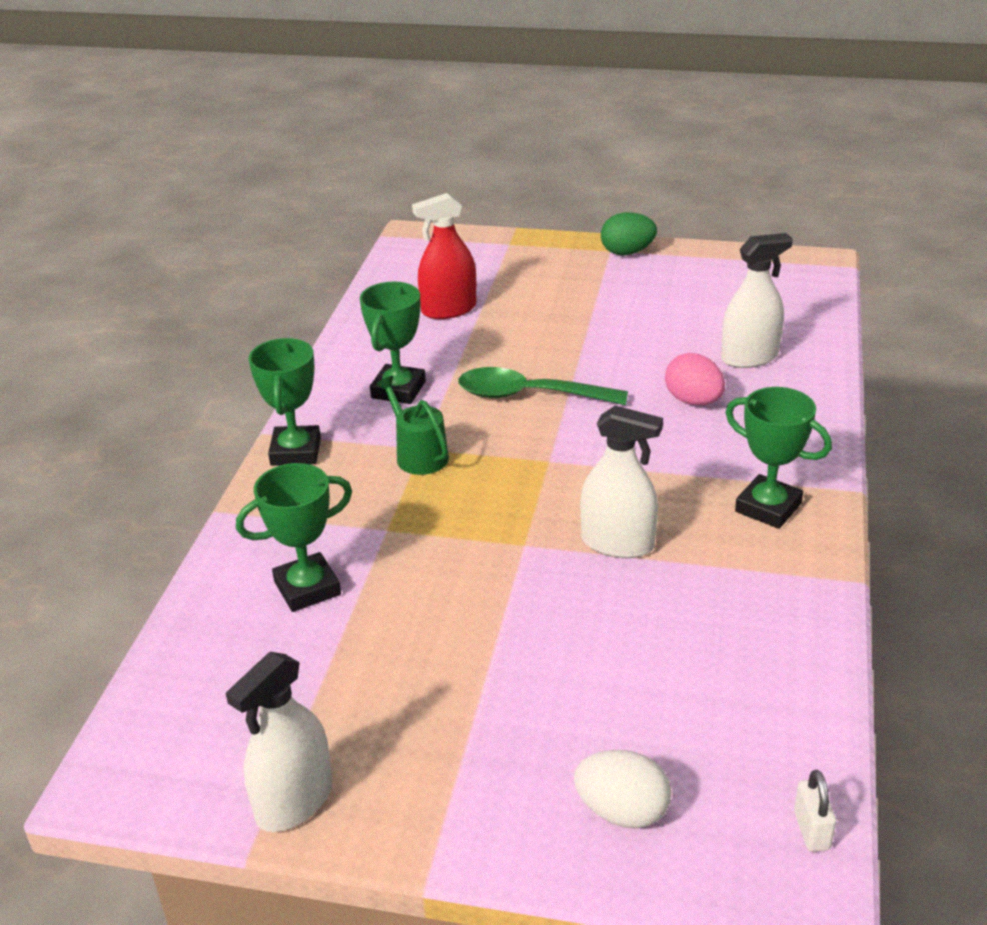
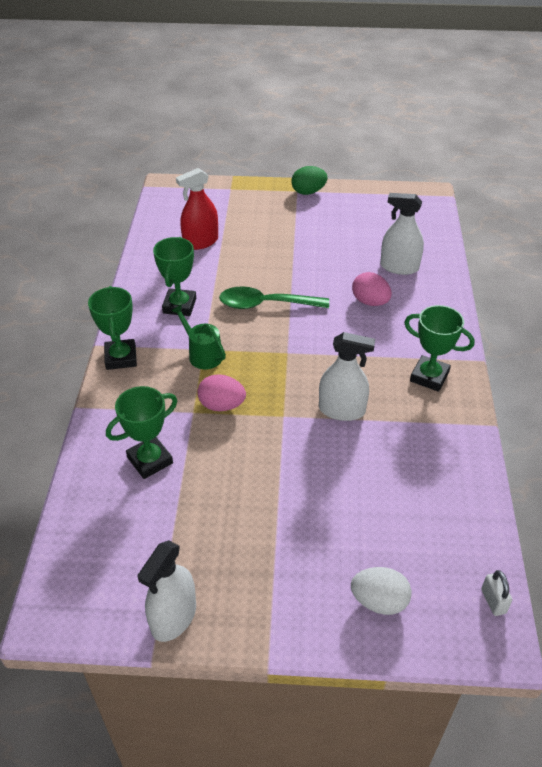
camera: 10 degrees left, 10 degrees up
white spray bottle [721,233,793,368] -> white spray bottle turned 135 degrees counterclockwise [380,193,424,275]
none -> pink egg [197,374,246,411]

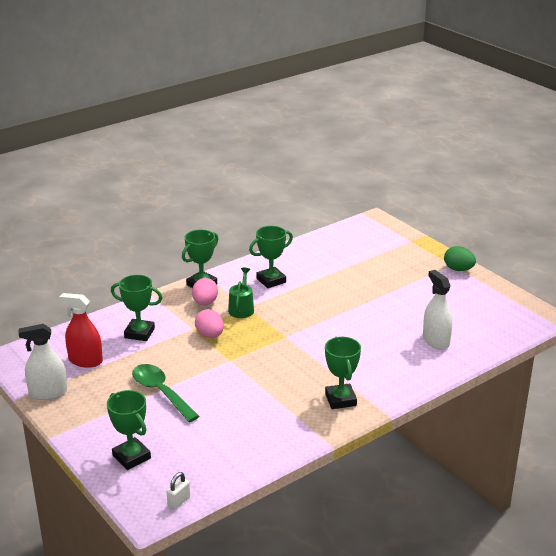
camera: 50 degrees right, 15 degrees down
red spray bottle [176,168,218,250] -> red spray bottle moved to [59,293,103,368]
green spoon [219,286,329,309] -> green spoon moved to [132,364,199,422]
white spray bottle [319,332,375,421] -> none
white egg [351,567,412,615] -> green trophy [107,390,151,470]
pink egg [352,272,392,306] -> pink egg moved to [192,278,218,306]

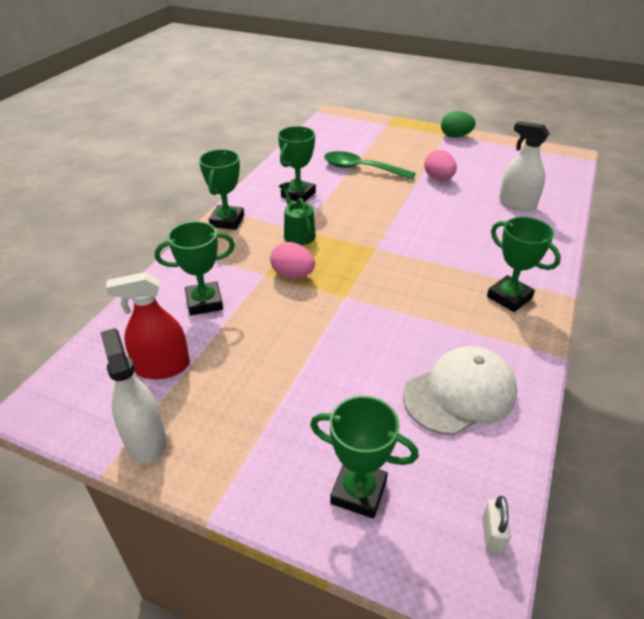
camera: 30 degrees left, 10 degrees up
white spray bottle [19,324,67,400] -> white spray bottle turned 105 degrees clockwise [100,328,166,464]
green spoon [132,364,199,422] -> green spoon moved to [324,151,416,180]
pink egg [192,278,218,306] -> pink egg moved to [424,150,457,180]
none -> white cap [403,346,517,435]

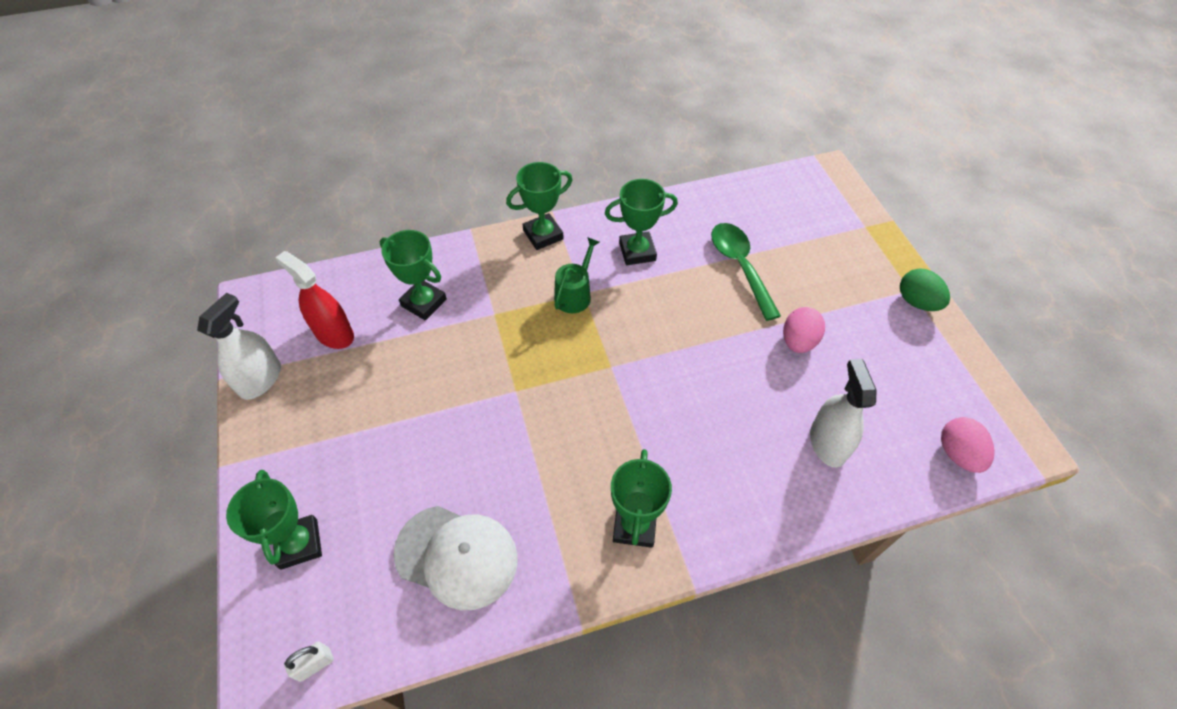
camera: 50 degrees right, 15 degrees up
pink egg [270,242,315,279] -> pink egg moved to [941,417,995,473]

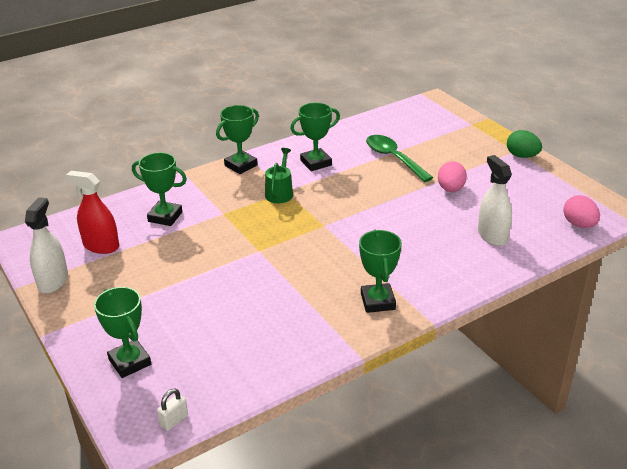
camera: 15 degrees left, 20 degrees down
white cap [394,506,518,610] -> none

